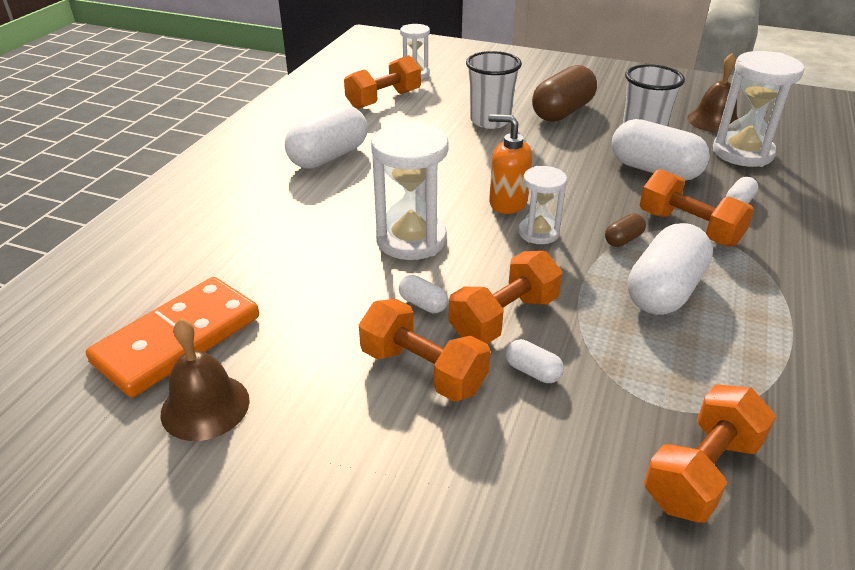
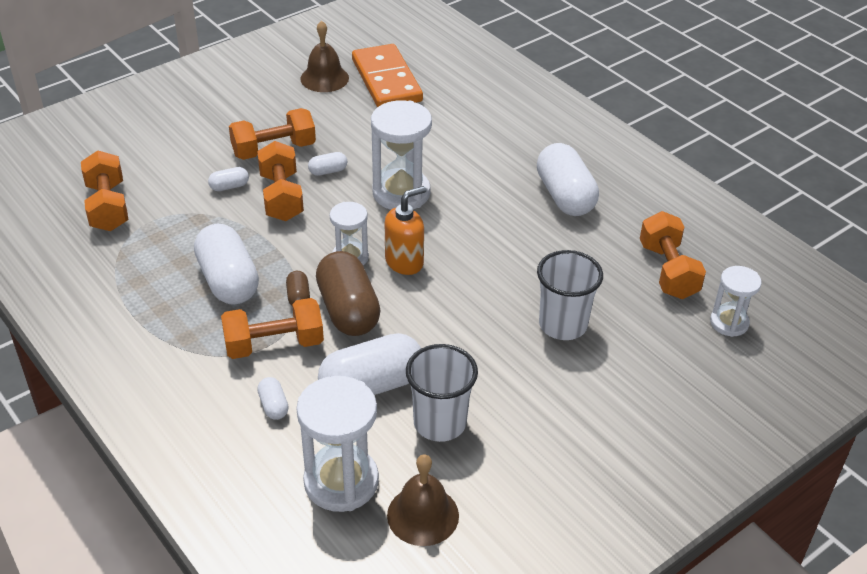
camera: 120 degrees right, 5 degrees up
brown capsule [532,65,597,122] -> brown capsule moved to [316,251,381,336]

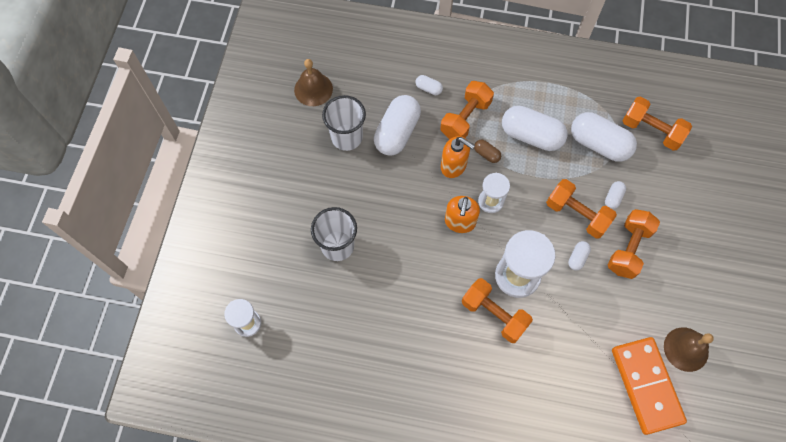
camera: 140 degrees right, 25 degrees up
white hourglass [296,376,379,512] -> none
brown capsule [316,251,381,336] -> orange soap dispenser [441,136,475,178]
orange domino [352,44,423,107] -> orange domino turned 45 degrees clockwise [612,337,687,435]
white capsule [537,143,599,216] -> white capsule moved to [571,112,637,162]
orange dumbbell [640,211,706,299] -> orange dumbbell moved to [462,278,533,343]

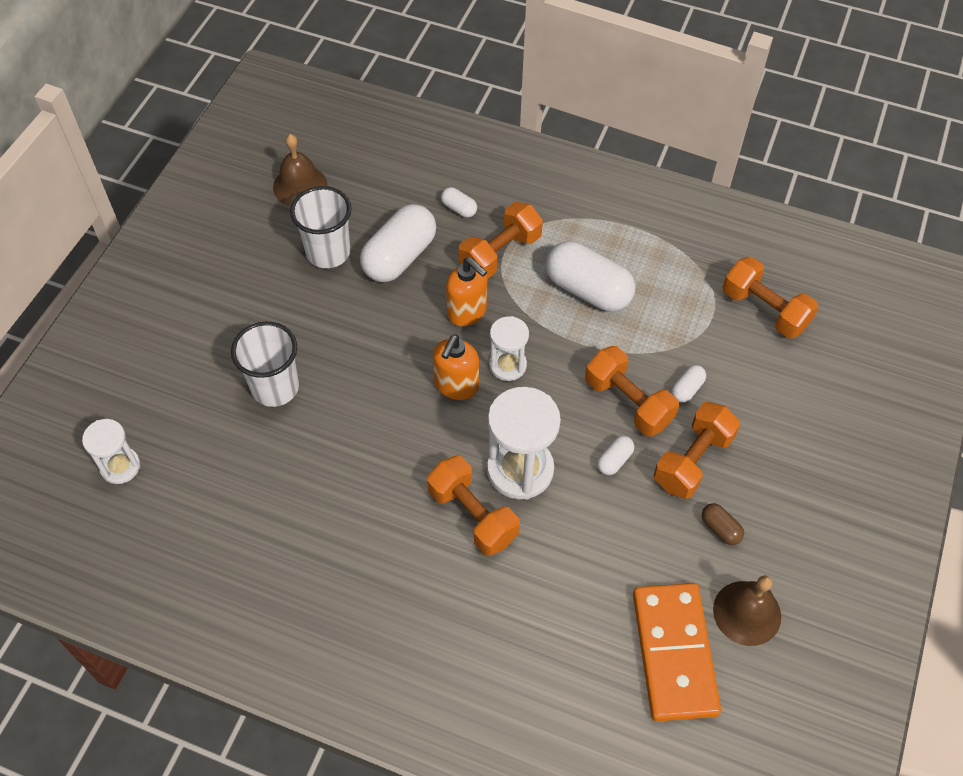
camera: 10 degrees right, 10 degrees down
brown capsule [474,139,501,163] -> brown capsule moved to [702,503,744,545]
white capsule [571,112,637,162] -> none

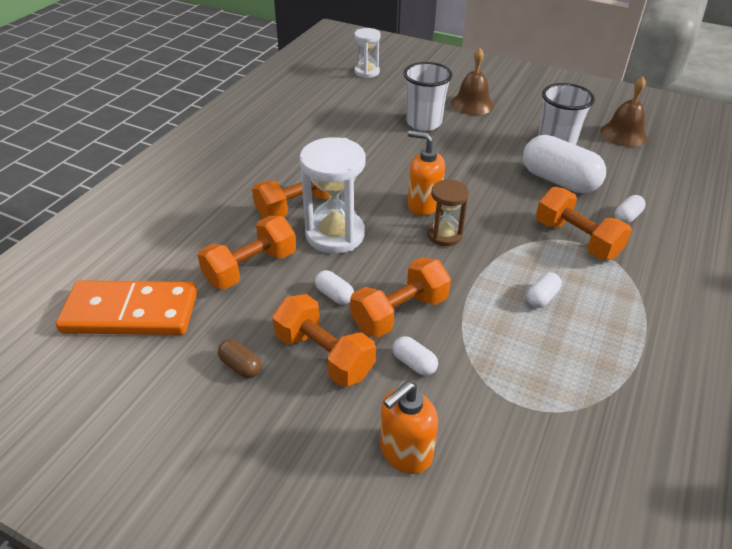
camera: 95 degrees right, 15 degrees down
orange soap dispenser [446,257,487,326] -> orange soap dispenser moved to [380,381,438,474]
white hourglass [489,316,529,381] -> brown hourglass [427,179,469,246]
white capsule [546,241,636,312] -> white capsule [527,272,562,308], size x0.45
brown capsule [702,503,744,545] -> brown capsule turned 75 degrees clockwise [218,339,261,378]
brown bell [713,575,781,646] -> brown bell moved to [451,48,494,115]
orange dumbbell [722,257,819,338] -> orange dumbbell moved to [198,216,296,289]

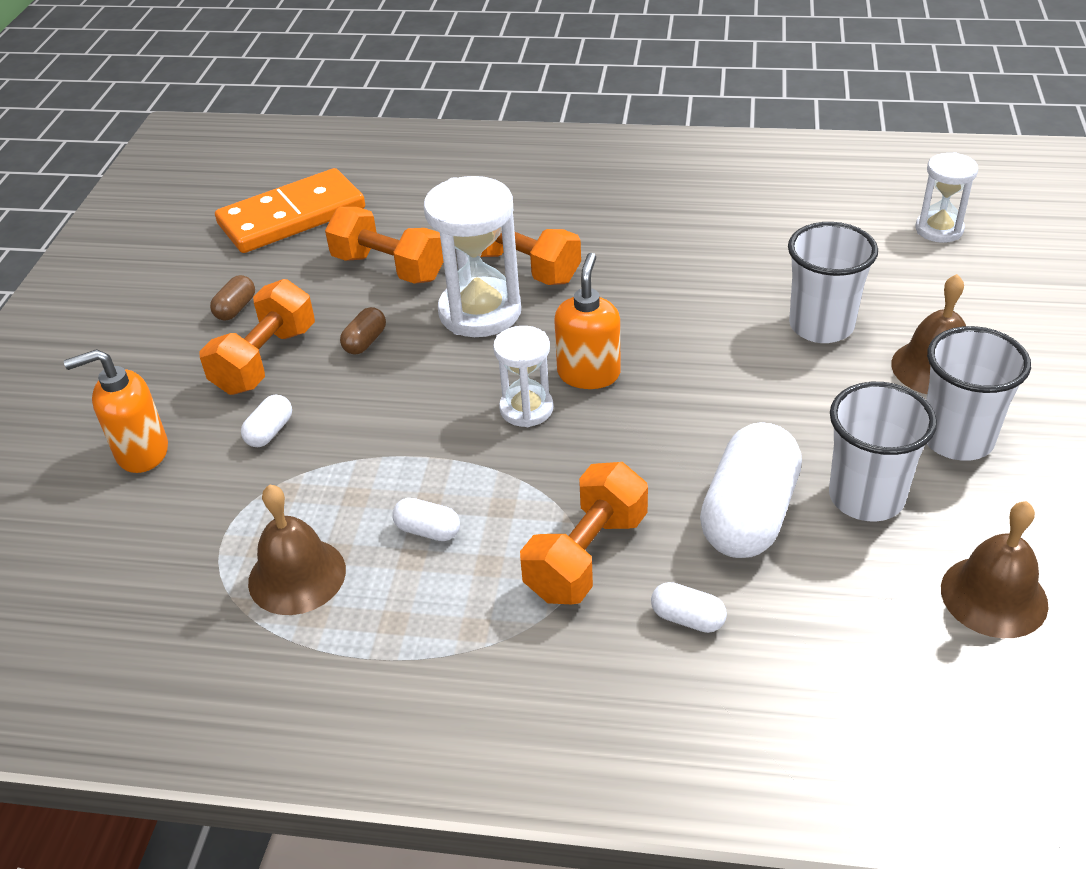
camera: 75 degrees right, 0 degrees up
orange domino [56,280,197,335] -> orange domino turned 75 degrees clockwise [215,168,365,253]
white capsule [315,270,354,305] -> brown capsule [340,307,386,355]
orange dumbbell [350,257,451,338] -> none
orange soap dispenser [380,381,438,474] -> orange soap dispenser turned 45 degrees counterclockwise [64,349,168,473]
brown hourglass [427,179,469,246] -> white hourglass [493,326,554,427]
none -> brown bell [248,484,346,615]
none -> white cup [926,326,1031,461]

